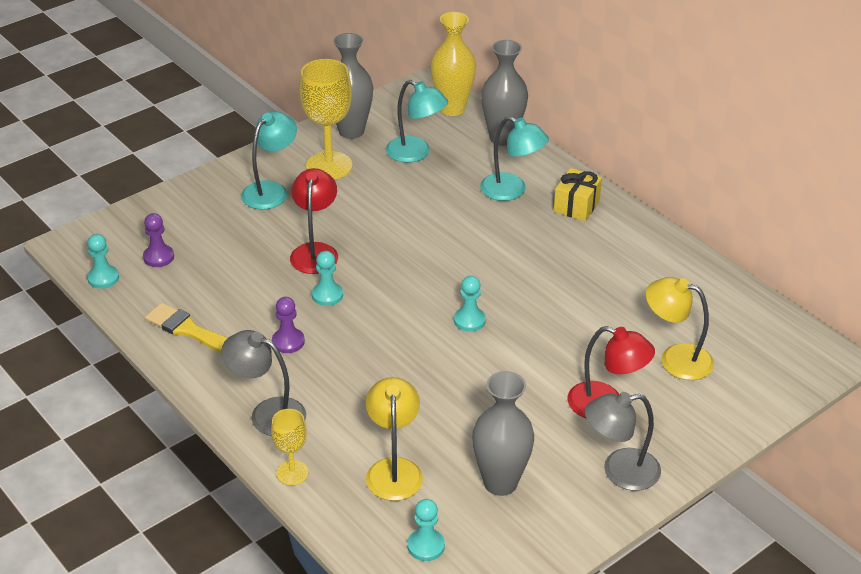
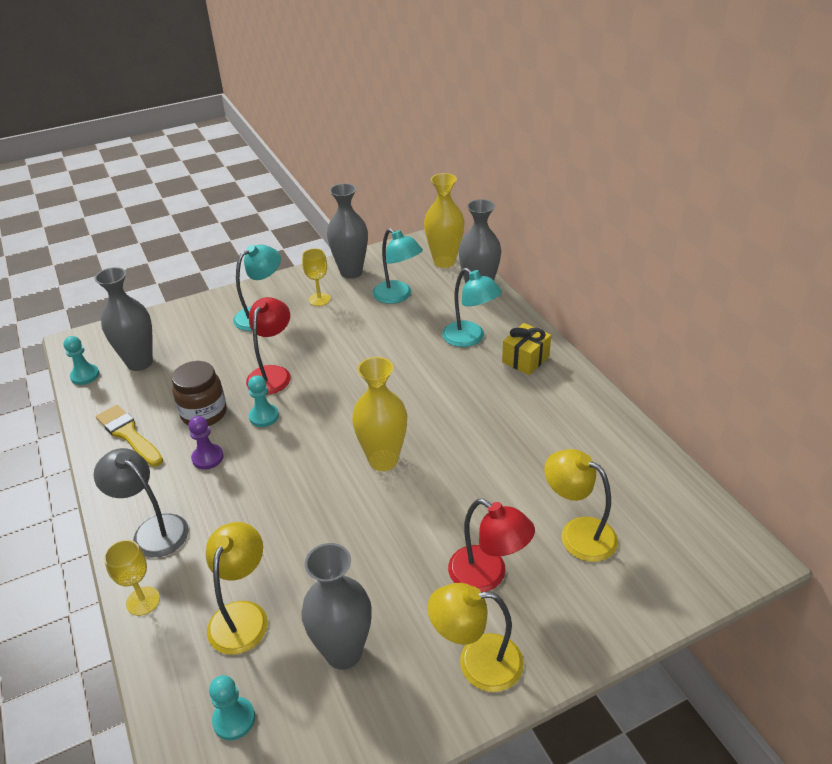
camera: 15 degrees right, 0 degrees up
purple pawn [143,213,174,267] -> grey vase [94,267,153,371]
yellow goblet [299,59,353,180] -> yellow goblet [302,248,331,306], size x0.54
turquoise pawn [454,276,486,332] -> yellow vase [352,357,407,471]
grey lamp [585,392,661,491] -> yellow lamp [428,583,524,692]
none -> brown jar [172,361,227,426]

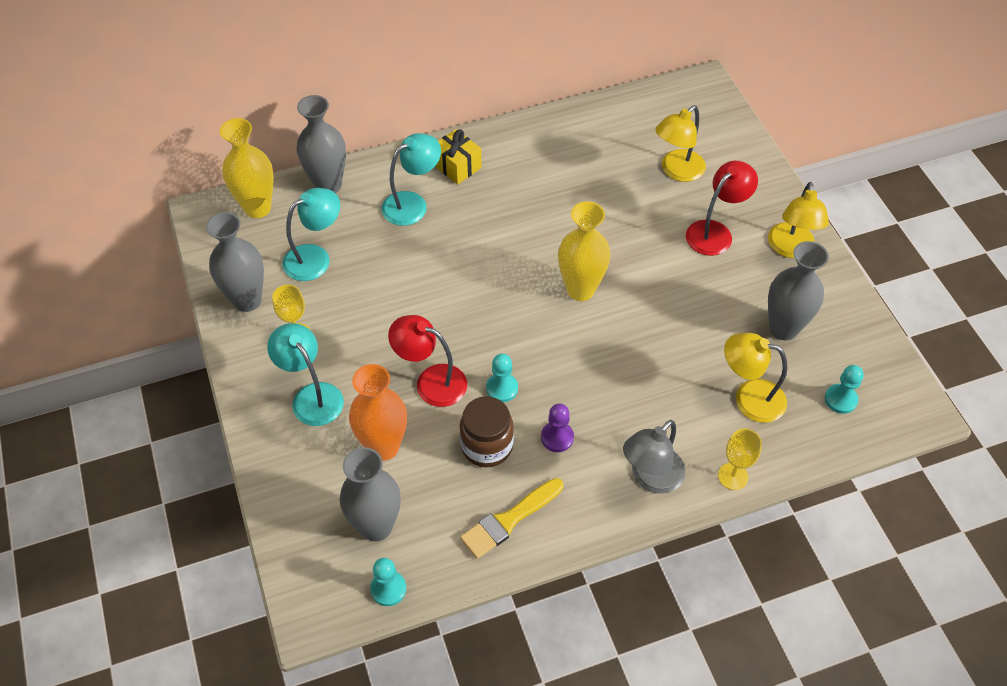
camera: 85 degrees left, 15 degrees up
none -> orange vase [349,364,407,461]

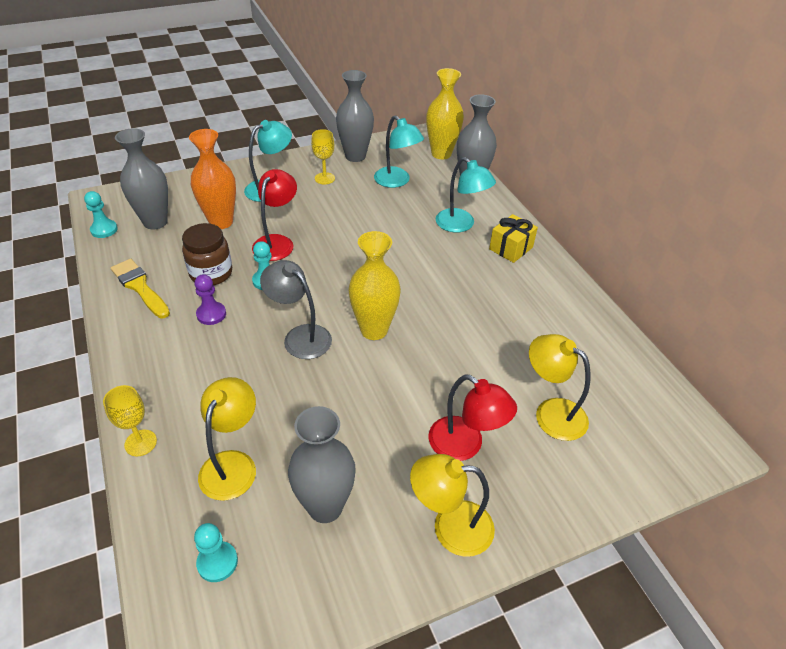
camera: 85 degrees right, 10 degrees down
grey lamp [623,420,685,494] -> grey lamp moved to [260,260,332,359]

